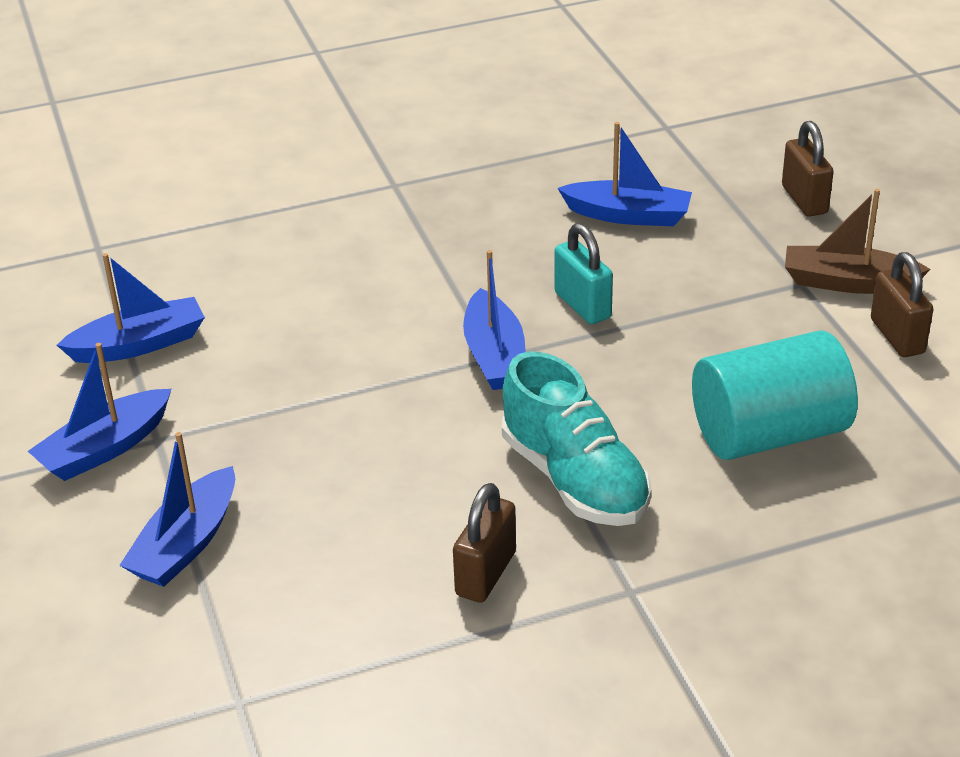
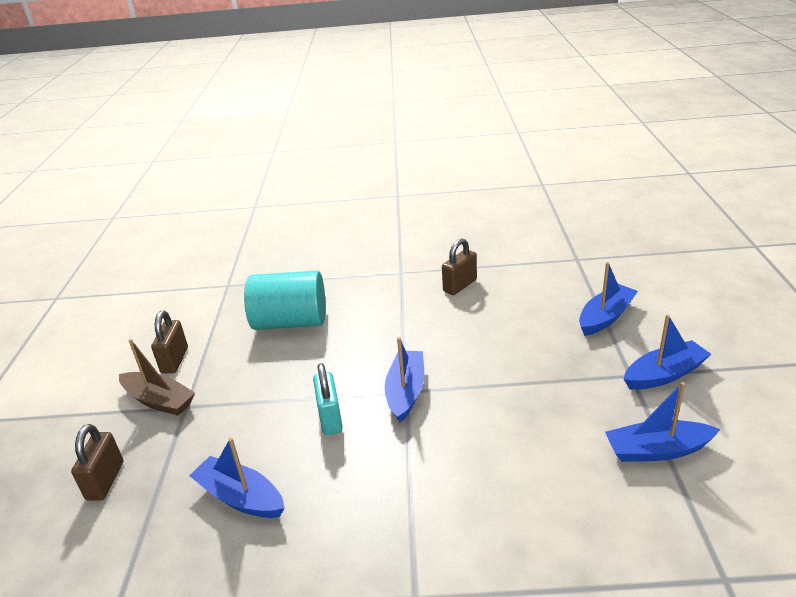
camera: 160 degrees left, 5 degrees down
turquoise shoe [502,352,652,526] -> none

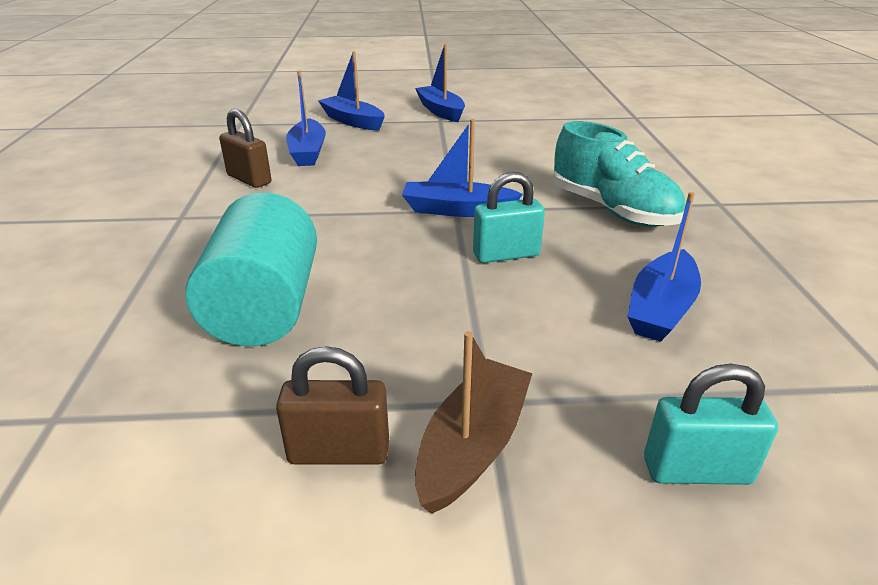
camera: 95 degrees left, 0 degrees up
brown padlock [71,424,123,501] -> turquoise padlock [644,364,778,485]
blue boat [605,382,720,462] -> blue boat moved to [286,71,326,166]
none -> turquoise shoe [553,121,686,227]

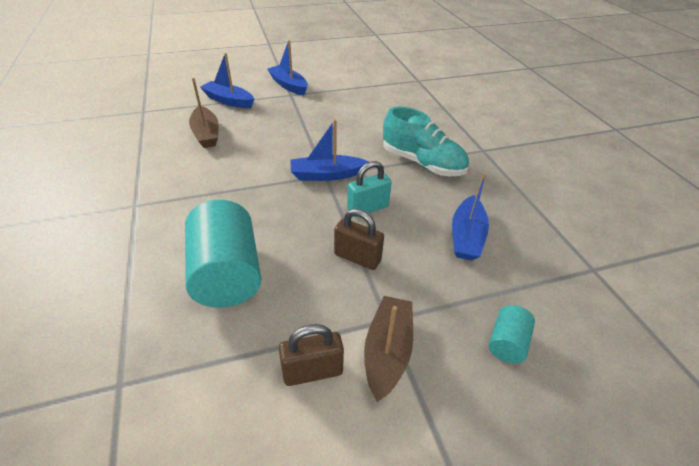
camera: 15 degrees left, 10 degrees up
brown padlock [219,109,271,188] -> brown padlock moved to [334,209,384,270]
blue boat [286,71,326,166] -> brown boat [189,78,218,148]
turquoise padlock [644,364,778,485] -> turquoise cylinder [489,305,535,363]

